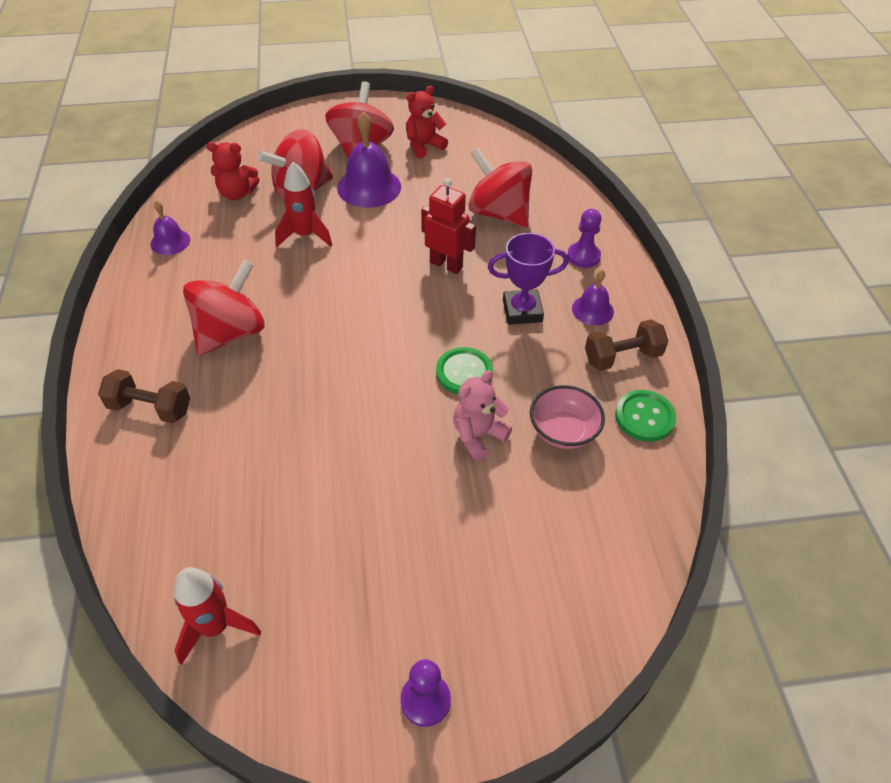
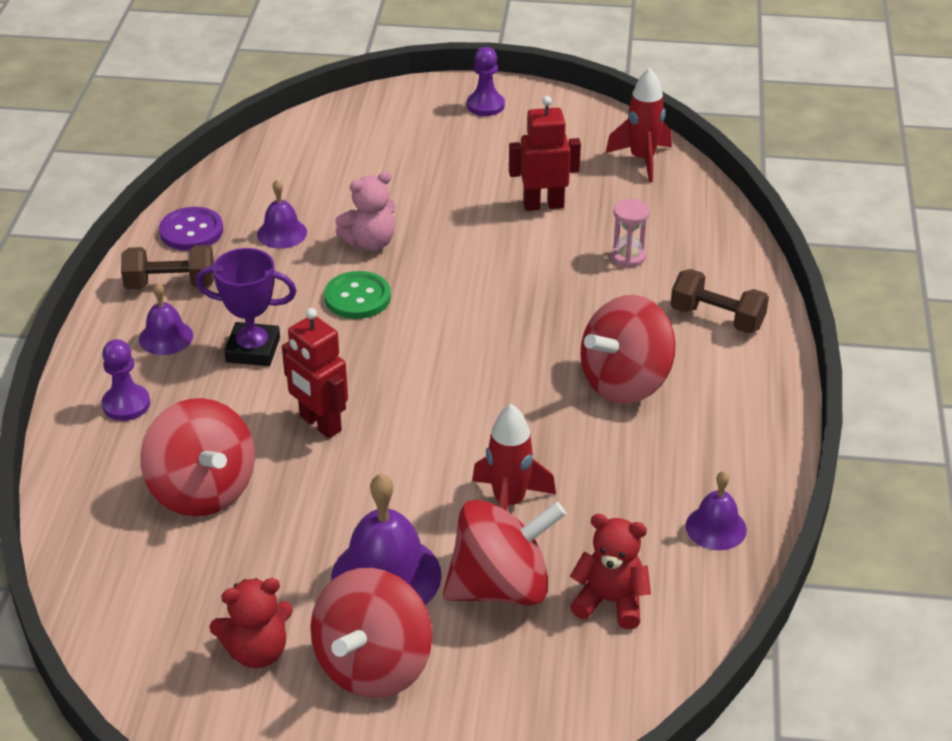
camera: 165 degrees left, 10 degrees down
pink bowl [530,385,605,449] -> purple bell [257,180,307,249]
green button [615,390,676,442] -> purple button [159,207,223,251]
none -> red robot [509,96,581,211]
none -> pink hourglass [611,199,650,267]

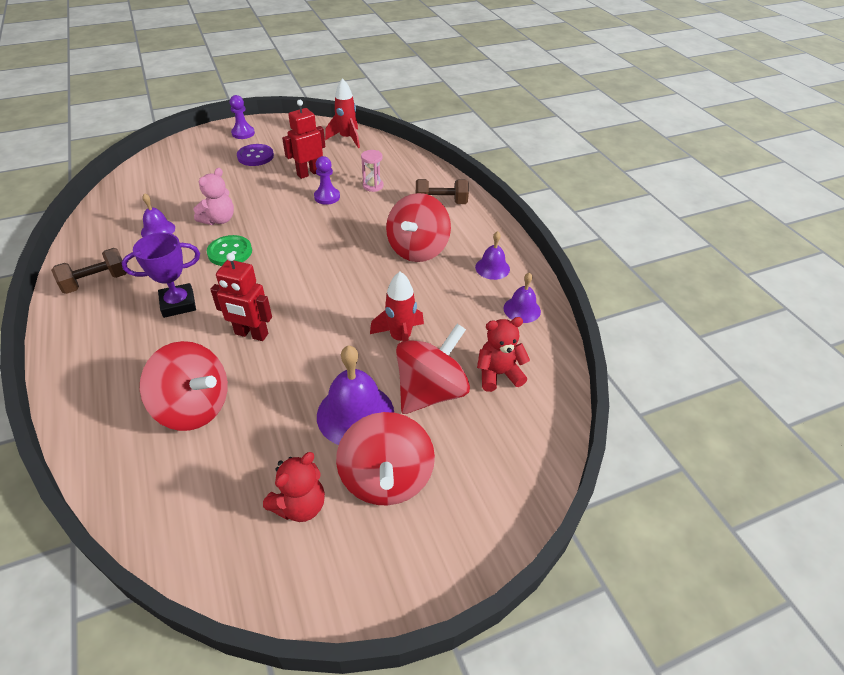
camera: 30 degrees left, 5 degrees up
purple pawn [102,339,150,421] -> purple pawn moved to [314,156,340,205]
purple bell [139,282,193,355] -> purple bell moved to [475,231,510,280]
purple button [159,207,223,251] -> purple button moved to [237,144,274,166]

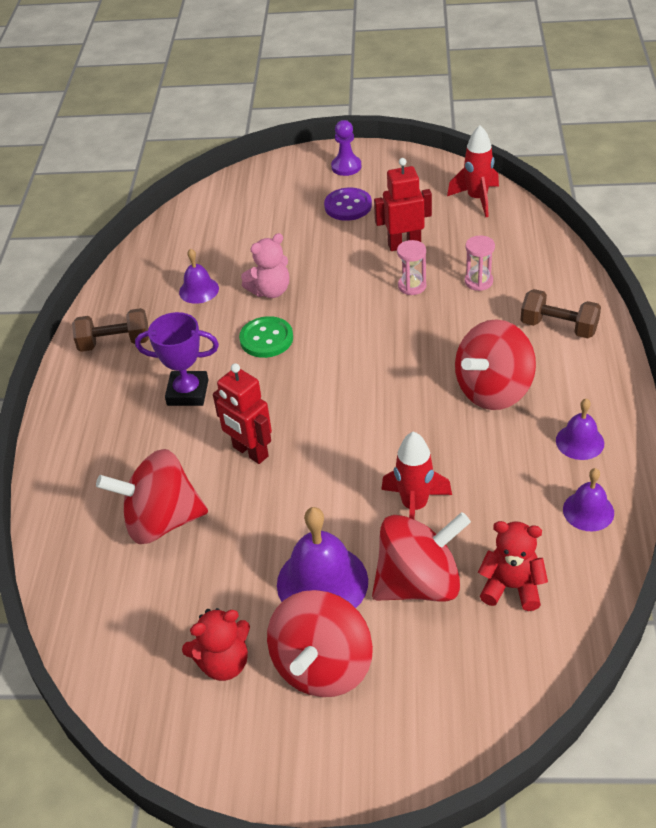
camera: 30 degrees right, 0 degrees up
red spinning top [140,341,228,431] -> red spinning top turned 120 degrees clockwise [96,449,208,544]
purple pawn [314,156,340,205] -> pink hourglass [397,240,426,295]

